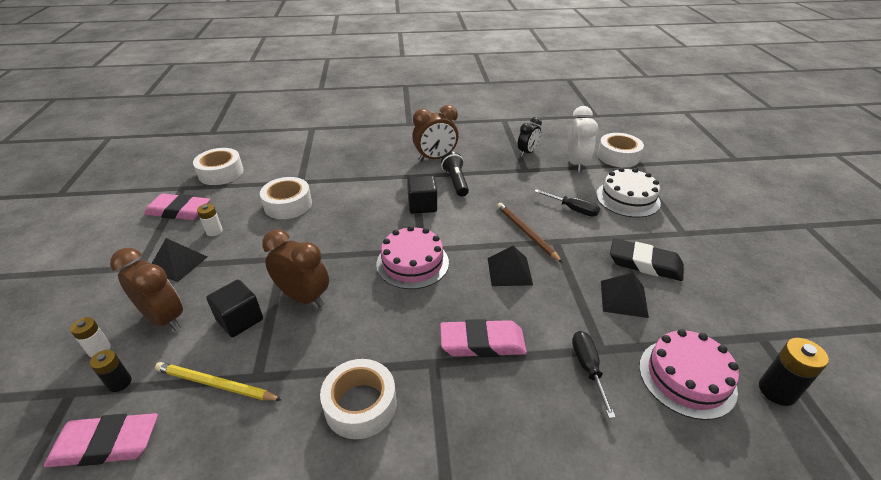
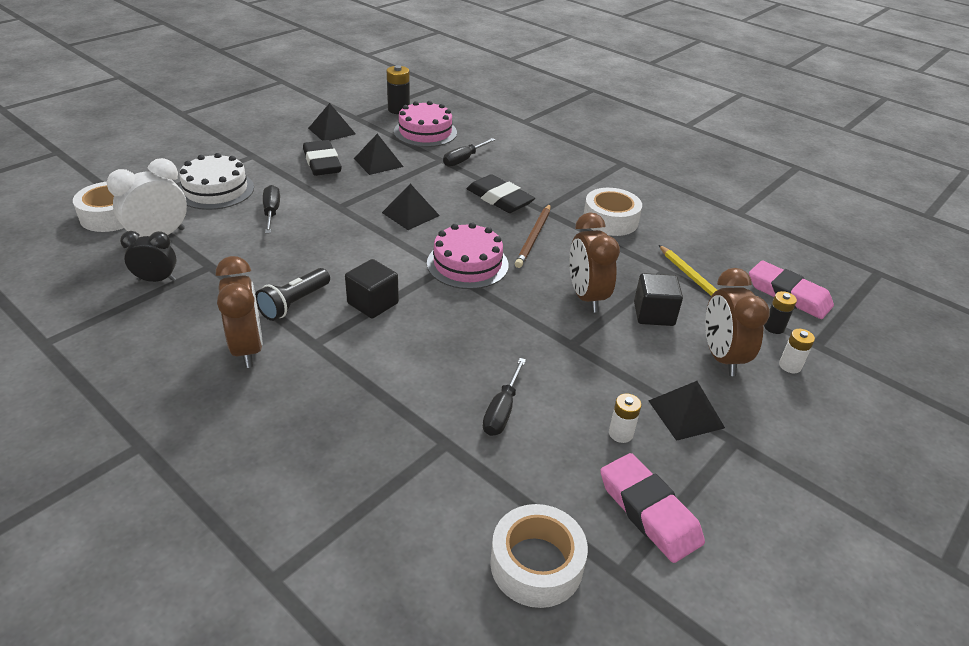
camera: 135 degrees left, 0 degrees up
white tape [260,177,312,219] -> black screwdriver [483,358,526,436]
brown clock [412,105,459,162] -> brown clock turned 45 degrees clockwise [216,256,263,368]
pink eraser [440,319,527,357] -> black eraser [467,174,535,213]
brown pencil [497,203,563,263] -> brown pencil moved to [515,204,551,268]
none -> black pyramid [308,103,356,141]

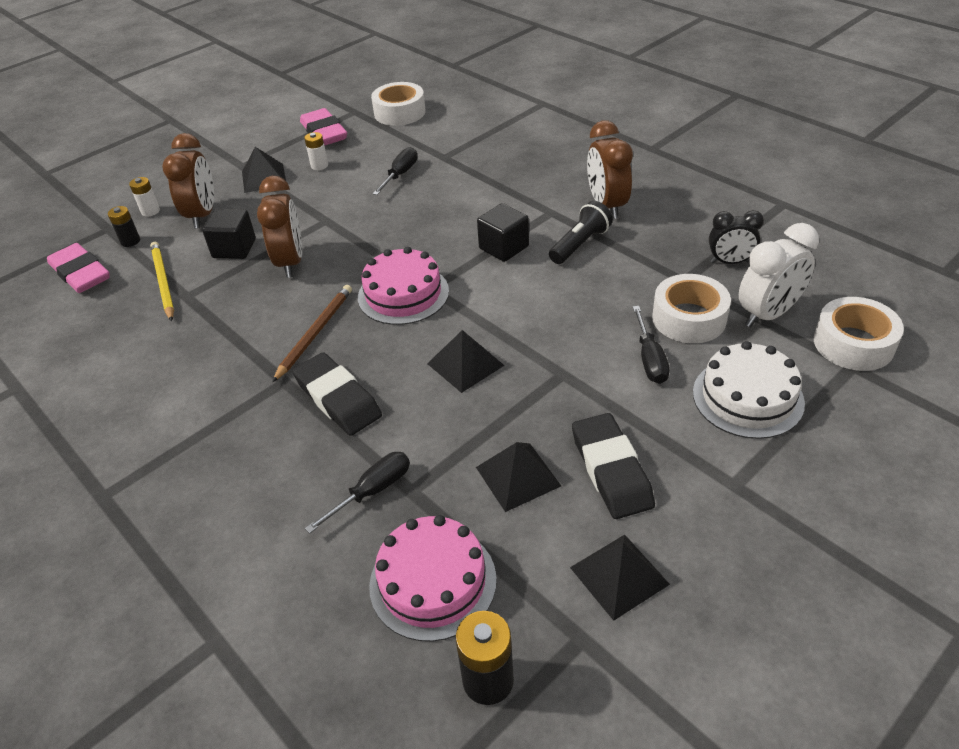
camera: 170 degrees left, 5 degrees up
white tape [584,188,642,236] -> white tape moved to [652,274,731,343]

